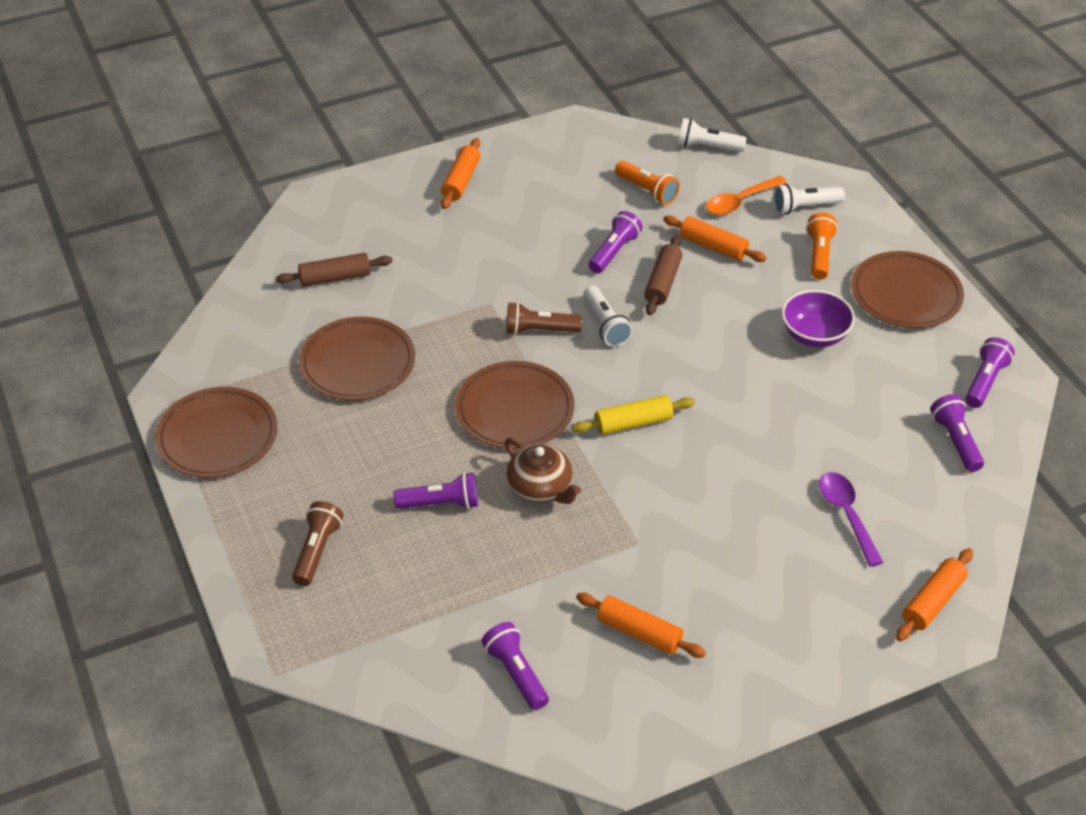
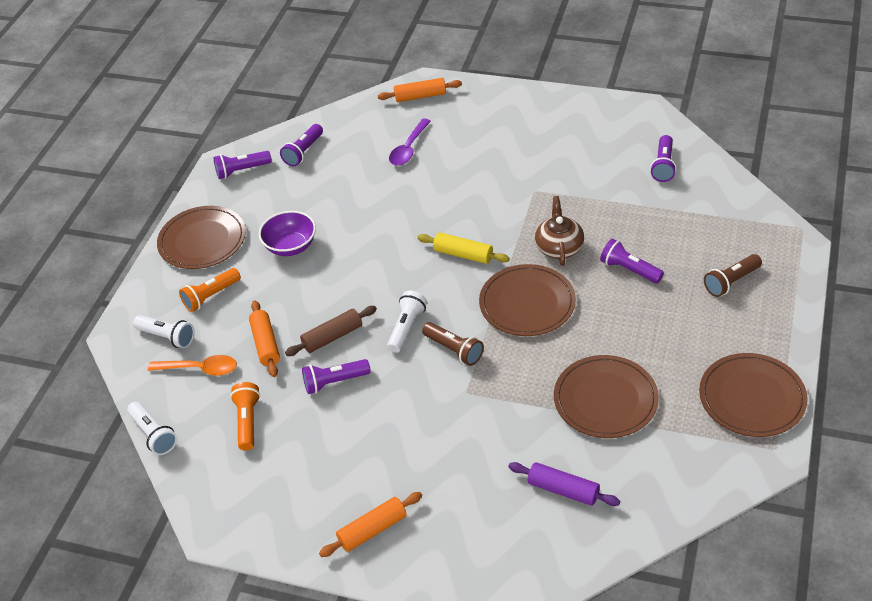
camera: 135 degrees left, 0 degrees up
brown rolling pin [276,253,392,287] -> purple rolling pin [508,462,620,506]
orange rolling pin [576,593,706,658] -> none

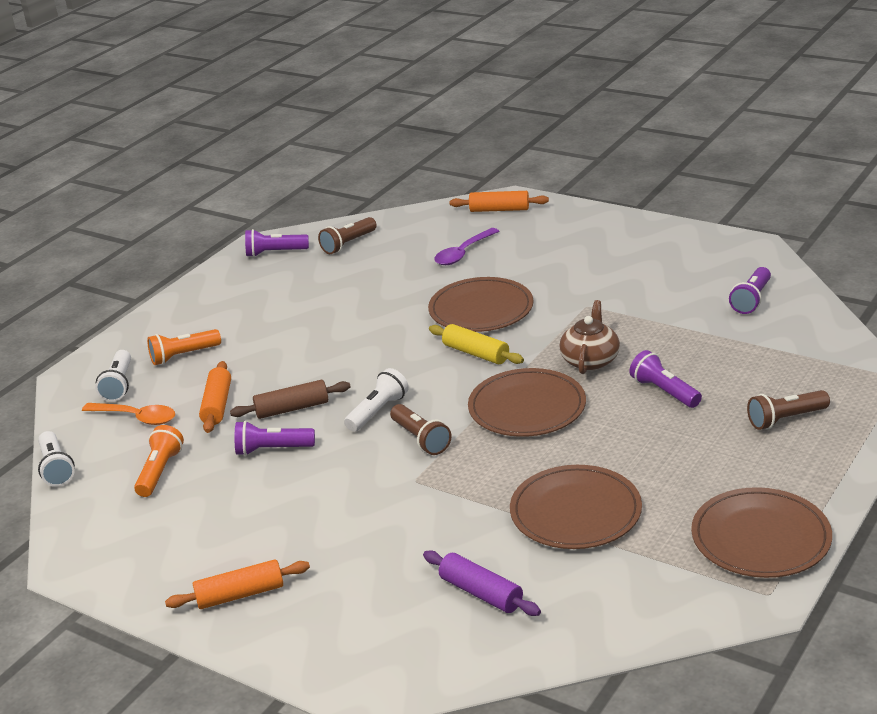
camera: 15 degrees right, 15 degrees down
white flashlight [133,315,195,348] -> white flashlight turned 45 degrees clockwise [95,350,131,402]
brown plate [157,206,246,269] -> brown plate moved to [428,277,533,332]
purple bowl [259,211,316,256] -> none
purple flashlight [280,124,323,166] -> brown flashlight [318,217,377,254]

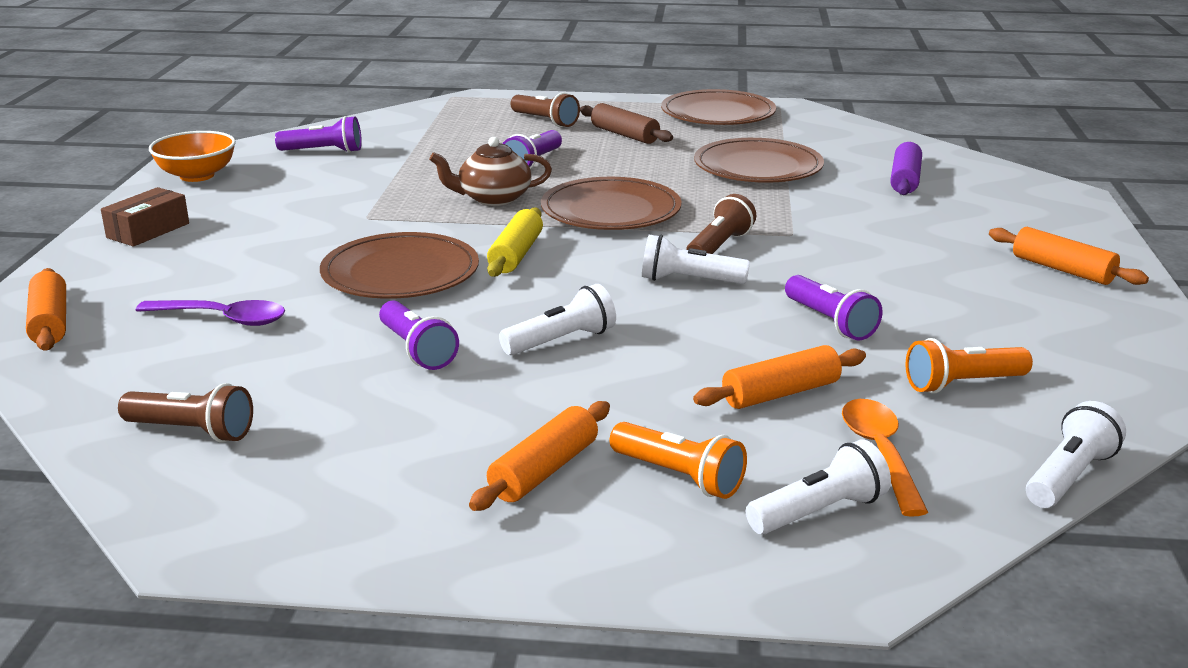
camera: 120 degrees left, 5 degrees down
brown rolling pin [230,380,351,419] -> brown rolling pin moved to [580,103,673,144]
purple flashlight [245,229,309,257] -> purple flashlight moved to [379,300,459,370]
none -> brown box [101,187,189,247]
none -> orange bowl [149,131,236,182]
none -> orange rolling pin [469,401,610,511]
none -> white flashlight [499,284,616,355]

